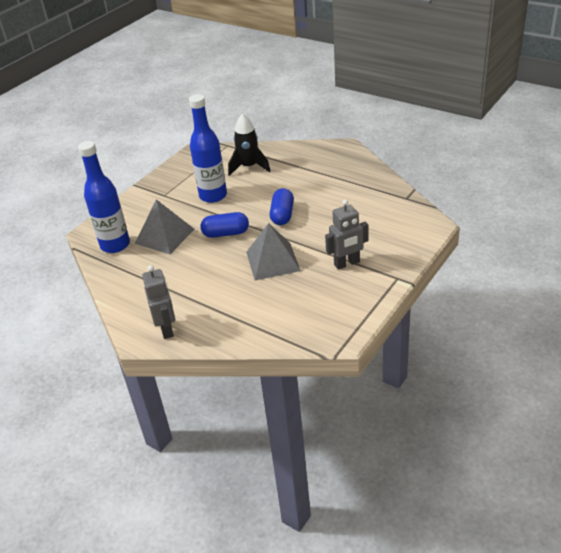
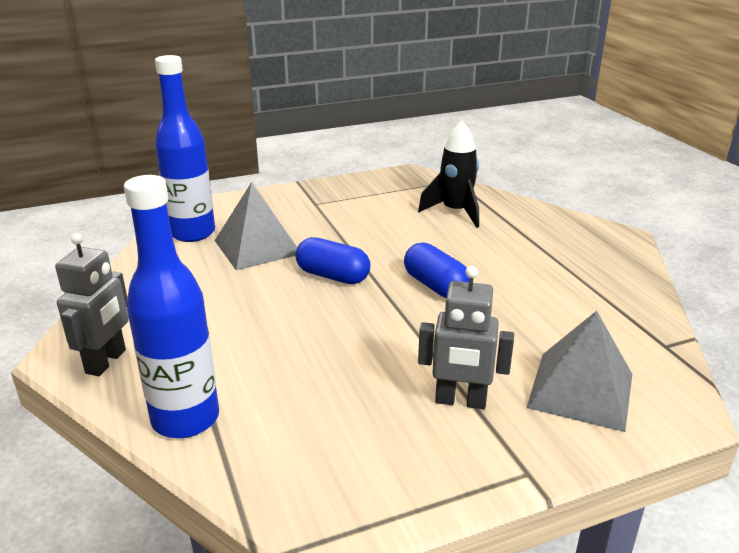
camera: 30 degrees right, 10 degrees down
blue bottle [189,94,227,203] -> blue bottle moved to [124,175,219,438]
grey pyramid [246,223,301,280] -> grey pyramid moved to [526,311,632,432]
blue capsule [270,188,294,225] -> blue capsule turned 75 degrees counterclockwise [404,242,469,298]

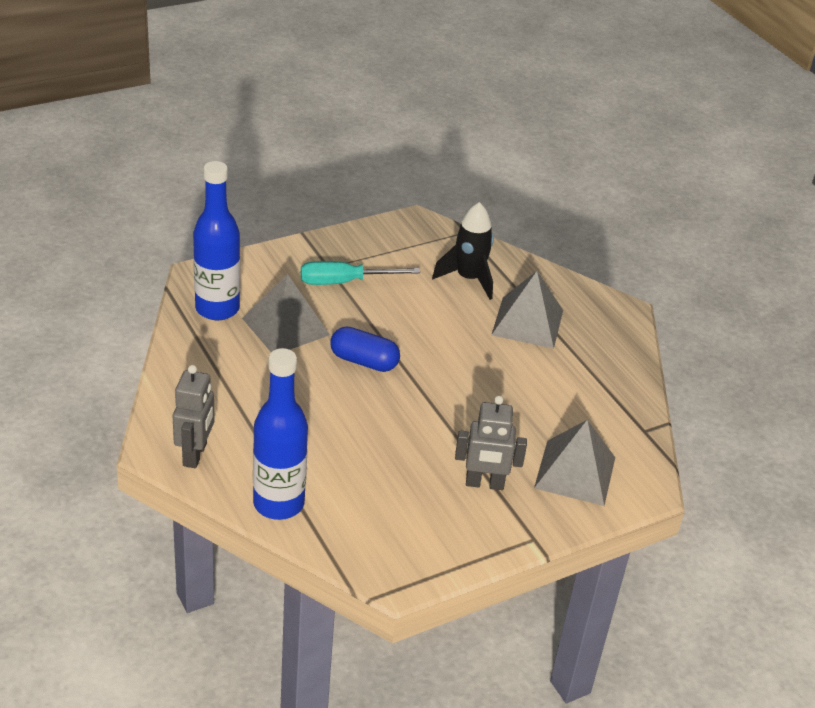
camera: 10 degrees left, 10 degrees up
blue capsule [404,242,469,298] -> none
none -> turquoise screwdriver [301,261,420,285]
none -> grey pyramid [491,271,563,349]

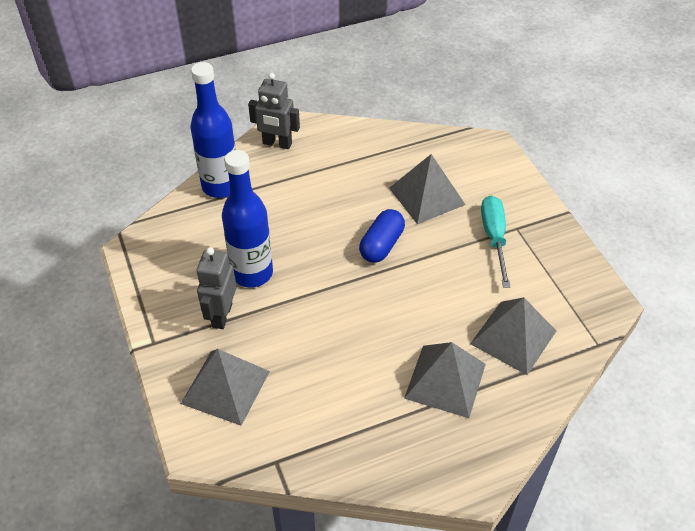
camera: 100 degrees right, 10 degrees up
blue bottle [193,161,240,320] -> blue bottle moved to [222,150,273,287]
black rocket [432,202,494,300] -> grey pyramid [470,297,556,375]

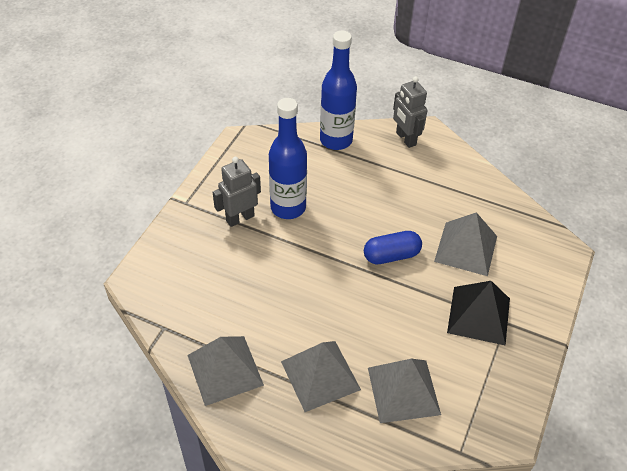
camera: 45 degrees right, 0 degrees up
grey pyramid [181,349,270,426] -> grey pyramid moved to [187,336,264,406]
turquoise screwdriver [481,195,511,288] -> black pyramid [447,281,510,346]

